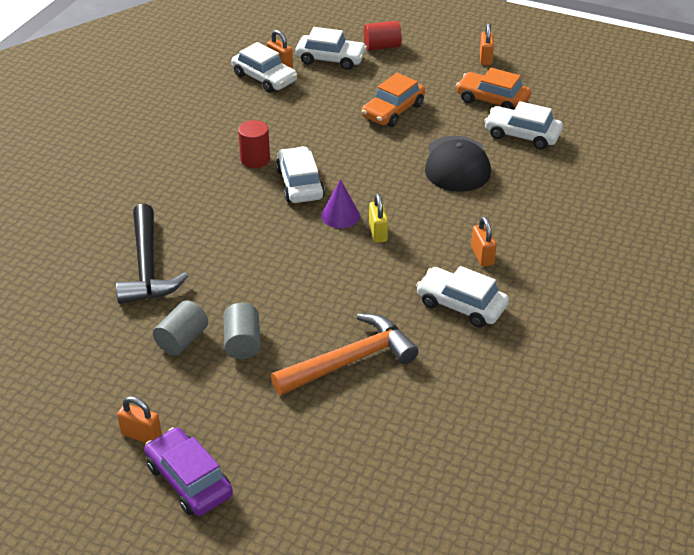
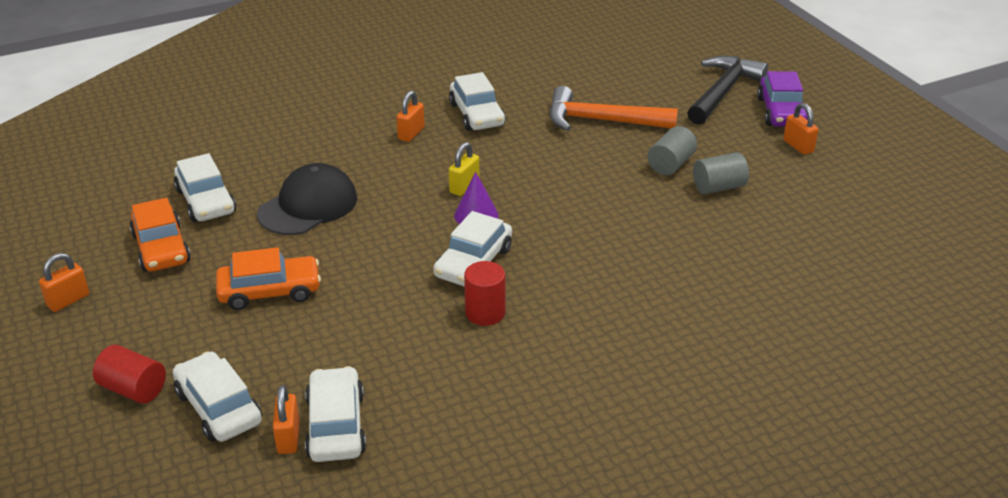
camera: 140 degrees left, 5 degrees down
black hammer [116,204,188,304] -> black hammer moved to [687,56,768,125]

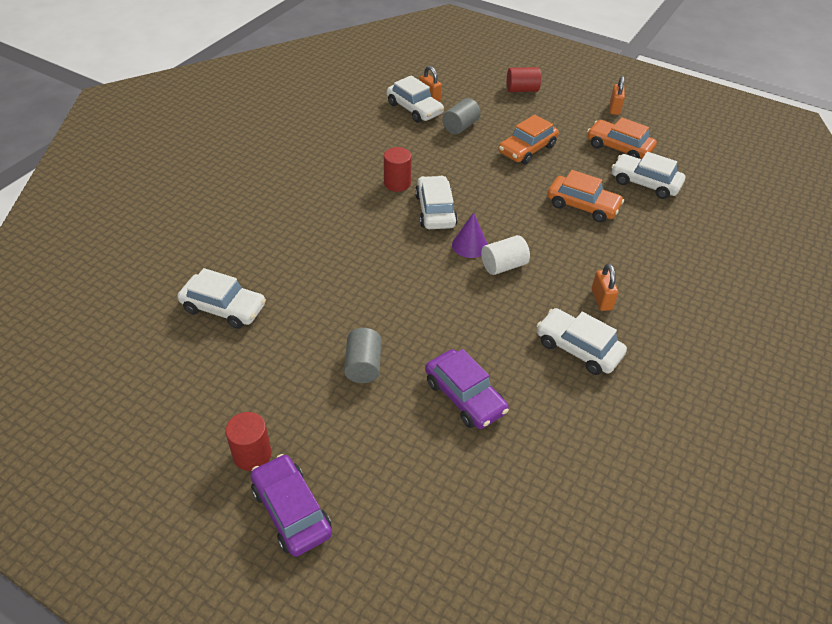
camera: 145 degrees right, 10 degrees up
white car [173,351,262,442] -> white car moved to [177,268,266,329]
black cap [257,163,357,235] -> orange car [547,170,624,222]
yellow padlock [449,142,480,196] -> white cylinder [481,235,530,275]
orange hammer [549,86,678,131] -> purple car [425,349,509,429]
black hammer [687,56,768,125] -> none
grey cylinder [693,152,749,194] -> grey cylinder moved to [442,98,481,135]
orange padlock [783,103,818,155] -> red cylinder [225,412,272,471]

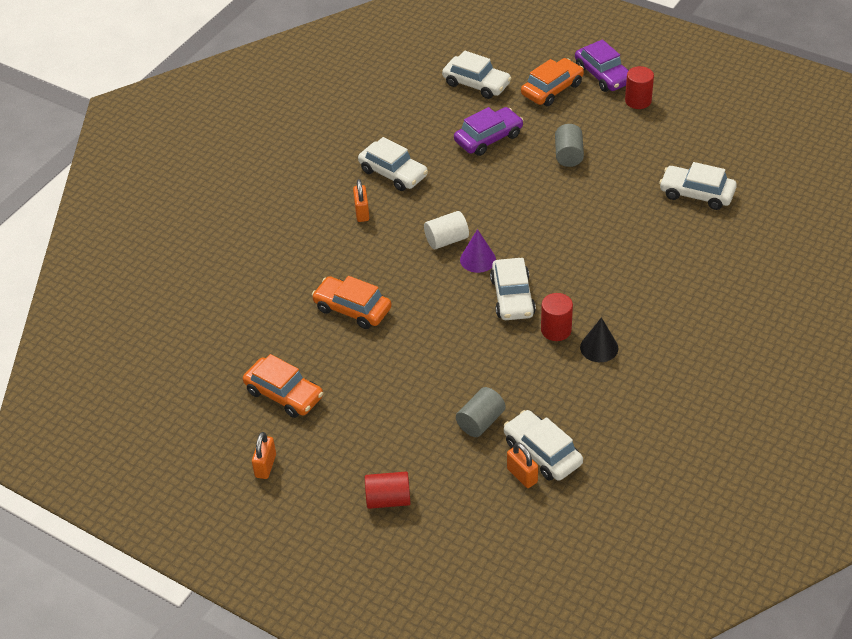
camera: 175 degrees left, 0 degrees up
purple car [425,349,509,429] -> purple car turned 90 degrees clockwise [454,107,523,156]
orange car [498,114,559,165] -> orange car moved to [521,58,584,106]
white car [611,152,685,199] -> white car moved to [442,51,511,99]
none -> black cone [580,317,618,362]

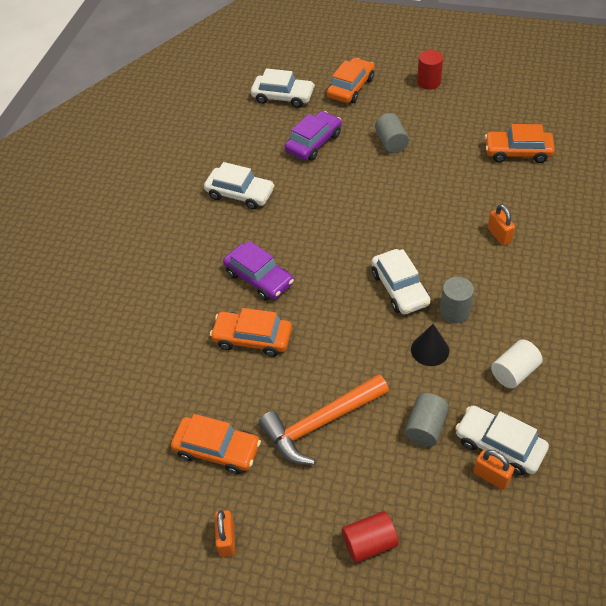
camera: 15 degrees left, 5 degrees up
orange padlock [353,179,369,222] -> orange padlock moved to [488,204,515,245]
white cylinder [424,211,469,249] -> white cylinder moved to [491,339,543,389]
purple cone [460,229,496,273] -> none
red cylinder [541,293,573,341] -> grey cylinder [440,277,474,323]
purple car [575,39,629,92] -> purple car moved to [223,241,294,301]
black cone [580,317,618,362] -> black cone moved to [411,324,449,366]
white car [659,162,737,210] -> orange car [485,124,555,163]
none -> orange hammer [259,374,389,465]

